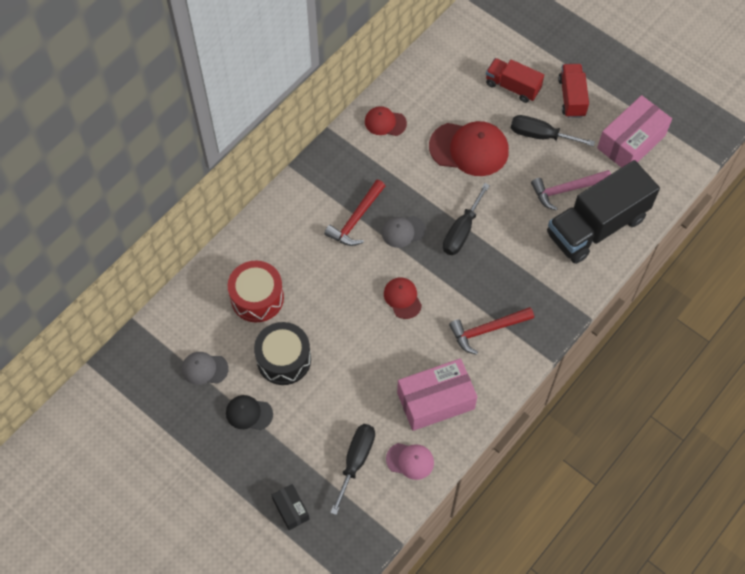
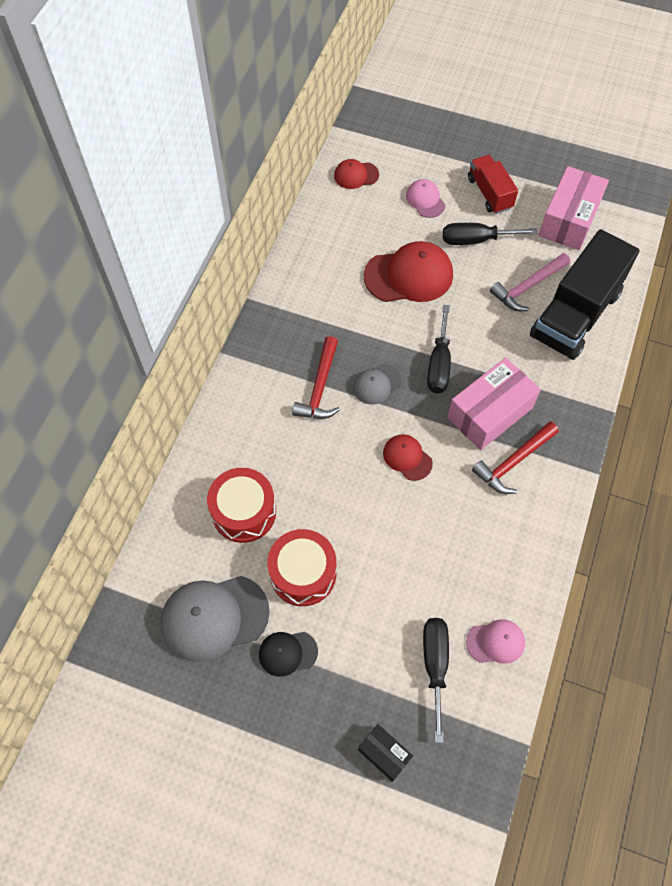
camera: 20 degrees left, 0 degrees up
grey cap [182,352,229,385] -> grey cap [161,576,270,662], size x1.87
black drum [254,322,311,385] -> red drum [267,529,336,606]
red cap [365,106,407,136] -> red cap moved to [334,159,379,189]
pink box [397,358,477,431] -> pink box moved to [447,357,541,450]
red truck [486,58,544,103] -> pink cap [406,179,445,218]

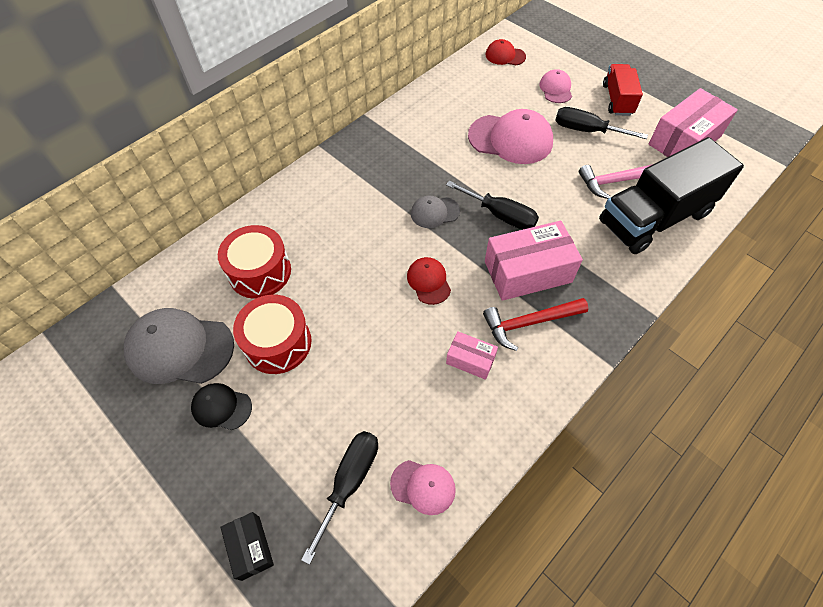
camera: 25 degrees right, 5 degrees down
red hammer [292,336,340,419] -> none
red cap [364,241,453,302] -> pink cap [468,109,553,164]
black screwdriver [427,305,451,393] -> black screwdriver turned 90 degrees counterclockwise [446,181,539,230]
none -> pink box [446,331,498,380]

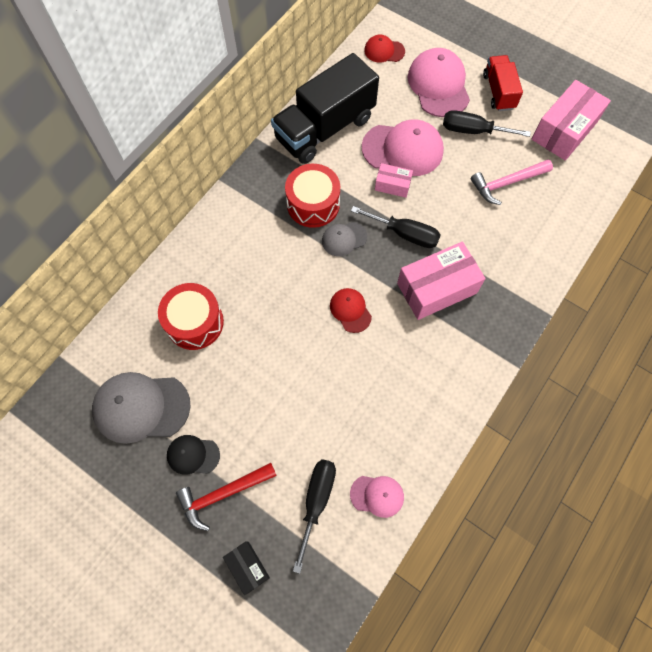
camera: 10 degrees left, 10 degrees up
red drum [233,295,312,374] -> red drum moved to [285,164,340,228]
pink box [446,331,498,380] -> pink box moved to [375,163,413,198]
red hammer [483,298,588,351] -> red hammer moved to [176,463,277,531]
pink cap [539,69,572,103] -> pink cap [408,48,470,117], size x1.87
black truck [599,137,744,254] -> black truck moved to [271,53,379,164]

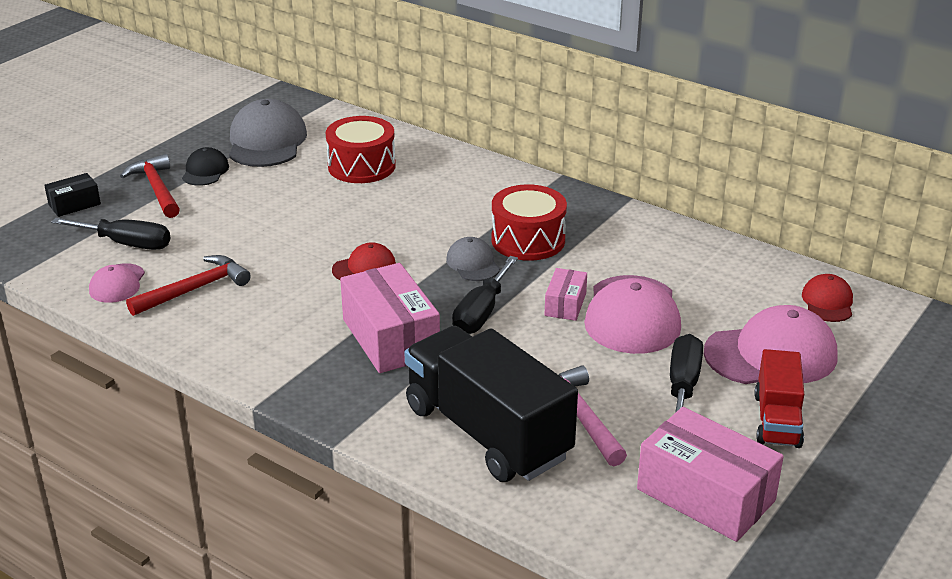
camera: 90 degrees right, 35 degrees down
black truck [271,53,379,164] -> black truck moved to [404,326,578,482]
red truck [483,55,523,111] -> red truck turned 105 degrees clockwise [754,349,804,448]
none -> red hammer [126,255,251,316]

